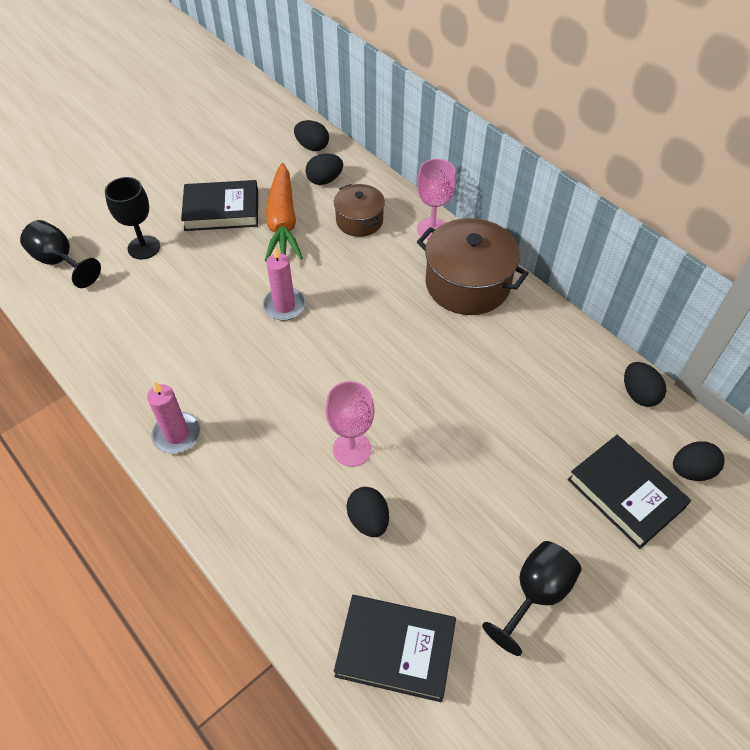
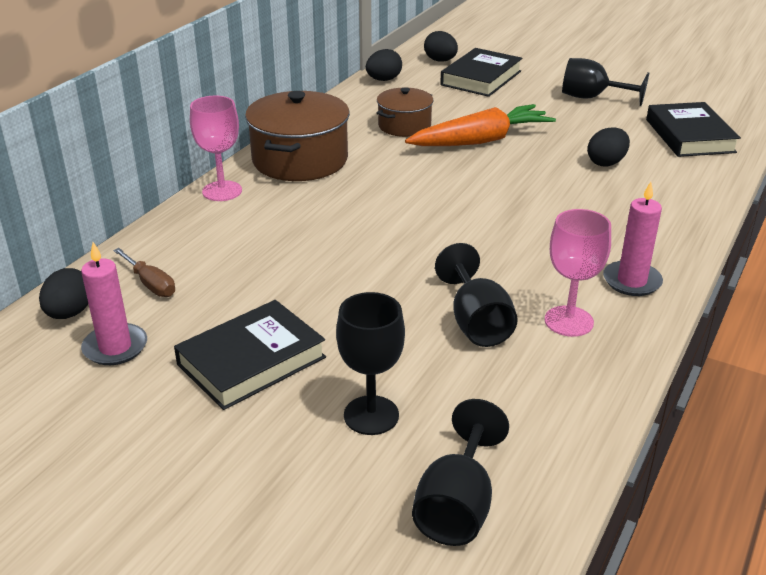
camera: 110 degrees left, 20 degrees down
black book [181,180,258,231] -> black book turned 75 degrees clockwise [174,300,326,410]
pink candle [263,246,306,321] -> pink candle moved to [81,242,147,365]
orange carrot [265,163,303,262] -> orange carrot moved to [405,104,556,146]
black egg [305,154,343,185] -> brown screwdriver [113,248,175,297]
pink goblet [326,381,375,467] -> pink goblet moved to [545,209,611,337]
brown pot [334,184,385,237] -> brown pot moved to [377,87,433,137]
none -> black goblet [435,243,518,347]

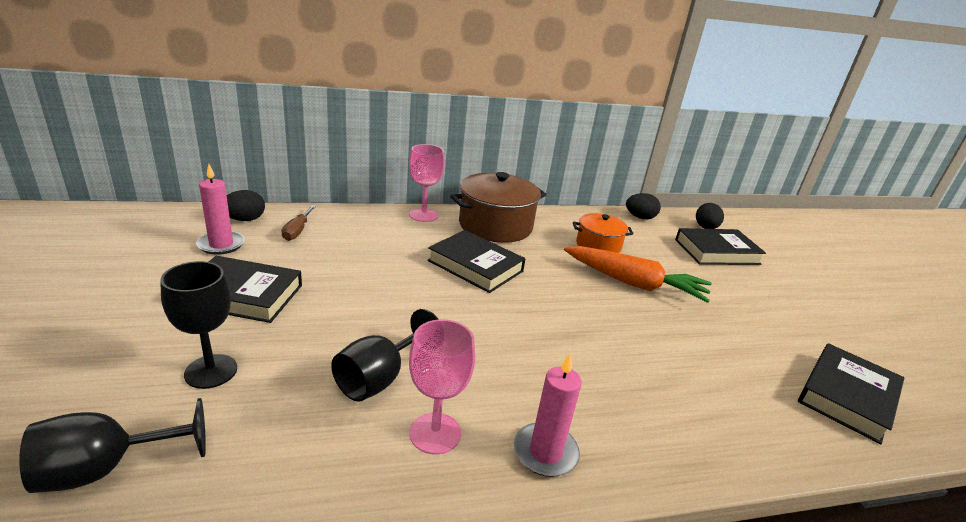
camera: 45 degrees right, 5 degrees down
brown pot [377,87,433,137] -> orange pot [573,213,633,253]
black goblet [562,58,649,106] -> none
black egg [587,127,630,167] -> none
none -> black book [427,230,526,293]

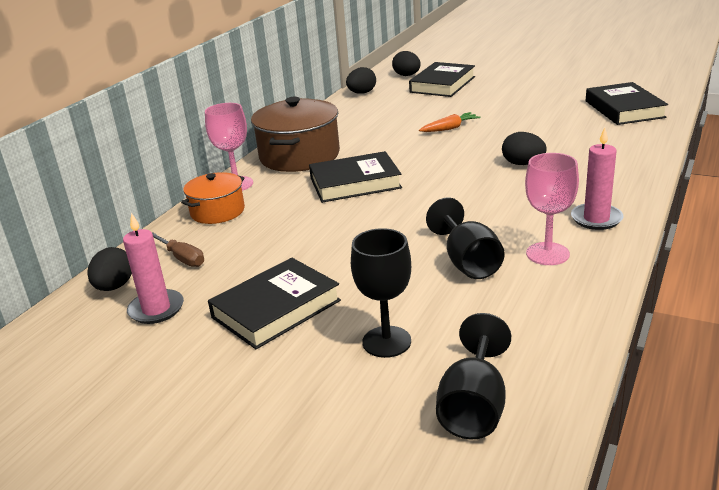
camera: 45 degrees left, 0 degrees up
orange carrot [564,246,712,303] -> orange carrot [419,112,481,132], size x0.50
orange pot [573,213,633,253] -> orange pot moved to [181,172,245,224]
none -> black egg [502,132,547,165]

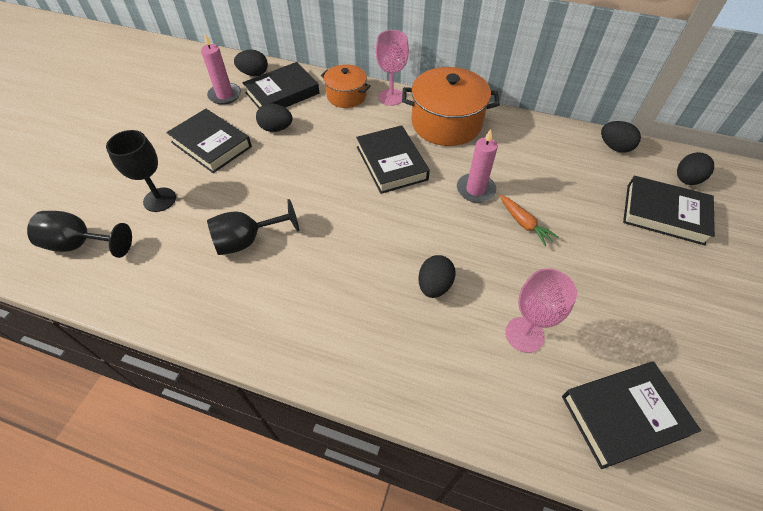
camera: 80 degrees right, 25 degrees up
brown screwdriver [152,233,204,267] -> black book [242,62,320,108]
brown pot [251,97,340,172] -> orange pot [402,67,500,146]
pink goblet [525,153,579,265] -> pink goblet moved to [505,268,577,353]
pink candle [571,128,624,230] -> pink candle moved to [457,129,498,203]
none -> black egg [256,103,292,132]

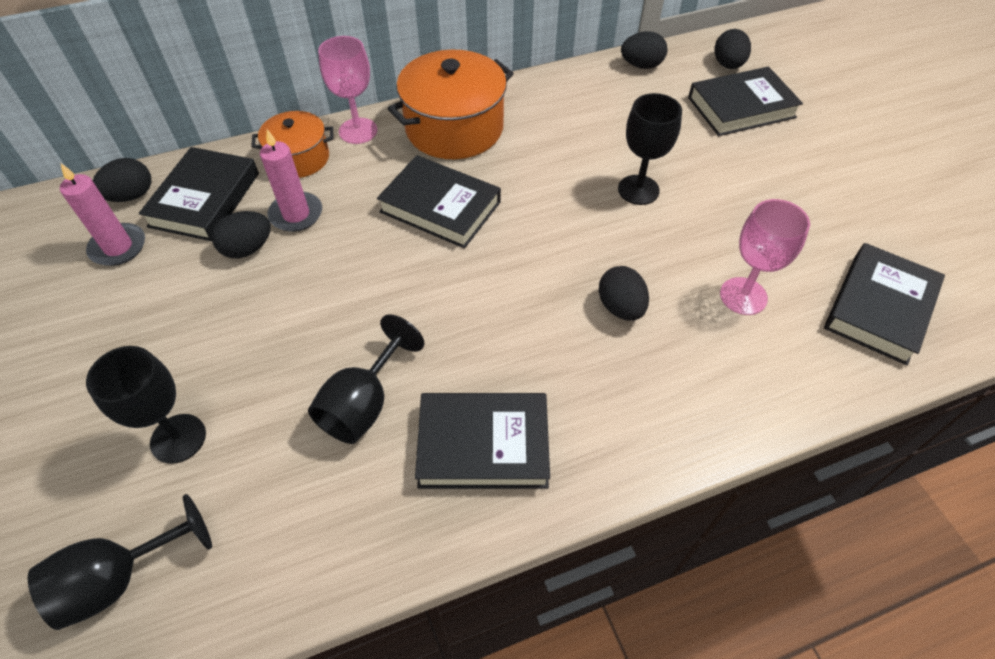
camera: 40 degrees left, 0 degrees up
black book [166,109,252,173] -> black book moved to [415,393,550,489]
pink candle [457,129,498,203] -> pink candle moved to [260,129,322,232]
orange carrot [500,195,558,246] -> black goblet [618,93,682,205]

